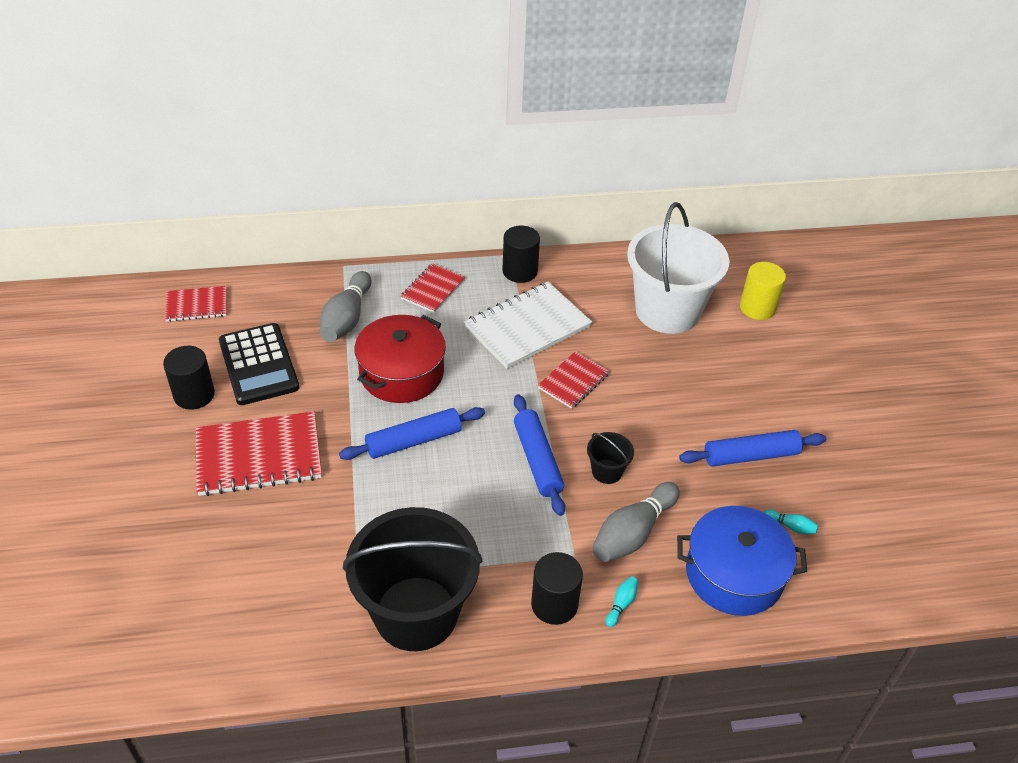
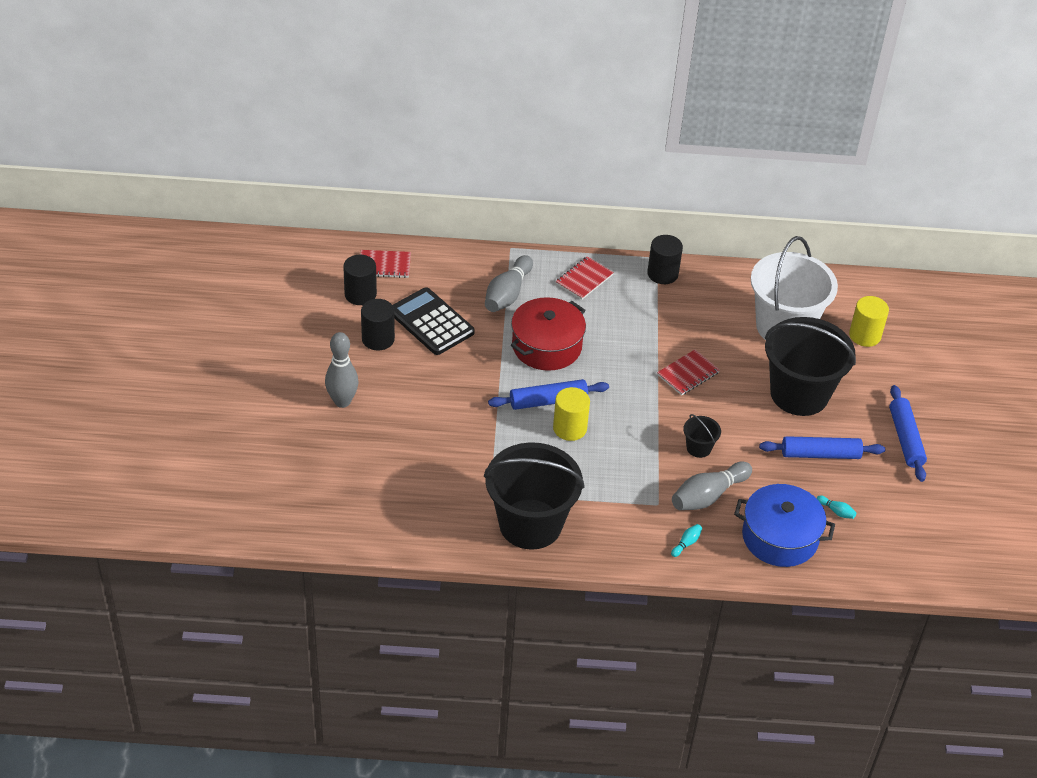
camera: 10 degrees right, 0 degrees up
red notebook [195,411,322,496] -> none
black calculator [219,323,299,405] -> black calculator turned 150 degrees clockwise [393,287,475,355]
white notebook [464,282,592,369] -> none
blue rolling pin [514,394,565,516] -> blue rolling pin moved to [889,385,927,482]
black cylinder [531,552,583,625] -> black cylinder moved to [343,255,377,305]
none -> grey bowling pin [325,332,358,408]
none -> yellow cylinder [553,387,590,441]
none -> black bucket [765,317,856,416]

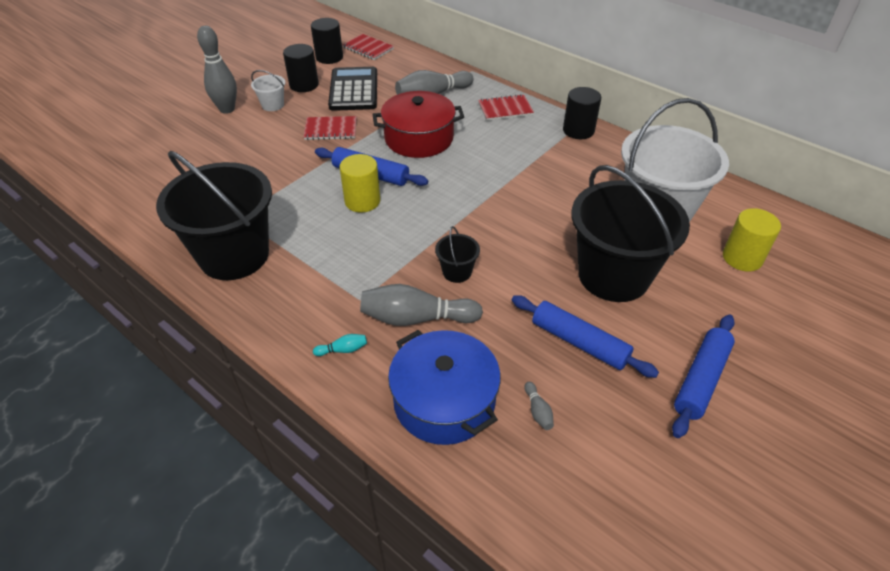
camera: 40 degrees right, 0 degrees up
red notebook [657,350,720,395] -> red notebook moved to [303,116,357,140]
turquoise bowling pin [817,496,856,519] -> grey bowling pin [524,382,554,430]
none -> white bucket [251,70,285,111]

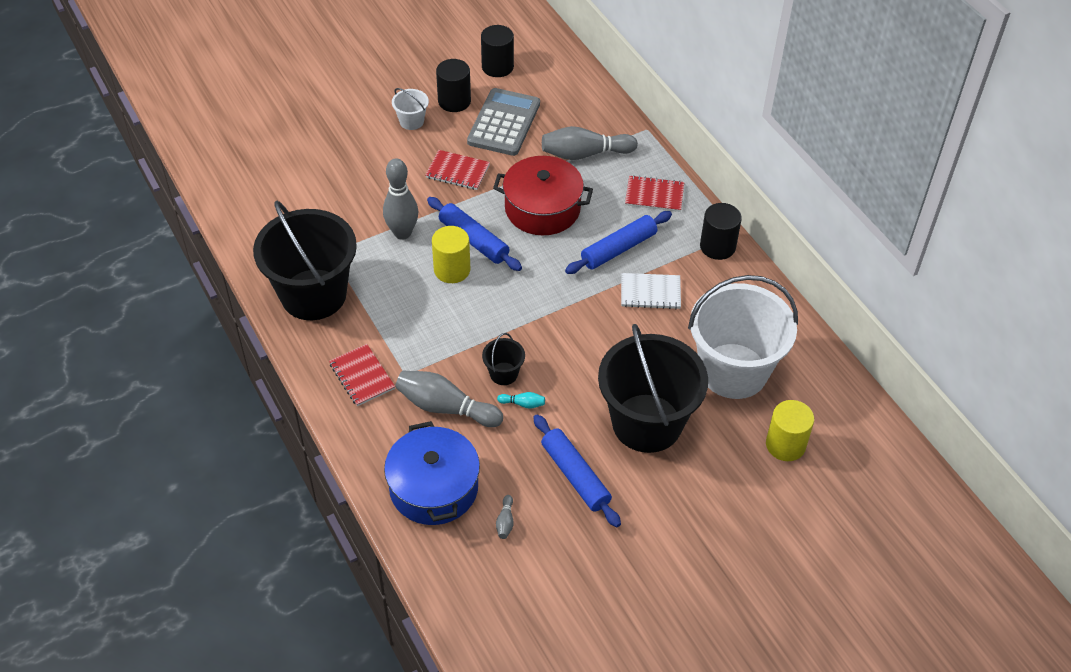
camera: 20 degrees right, 5 degrees up
grey bowling pin [197,26,237,114] -> grey bowling pin moved to [383,158,418,240]
turquoise bowling pin [313,334,367,356] -> turquoise bowling pin moved to [497,392,545,409]
black calculator [328,67,377,111] -> grey calculator [467,88,540,156]
red notebook [342,34,394,60] -> red notebook moved to [329,344,395,406]
blue rolling pin [672,314,735,438] -> blue rolling pin moved to [565,211,672,274]
none -> white notebook [621,273,681,309]

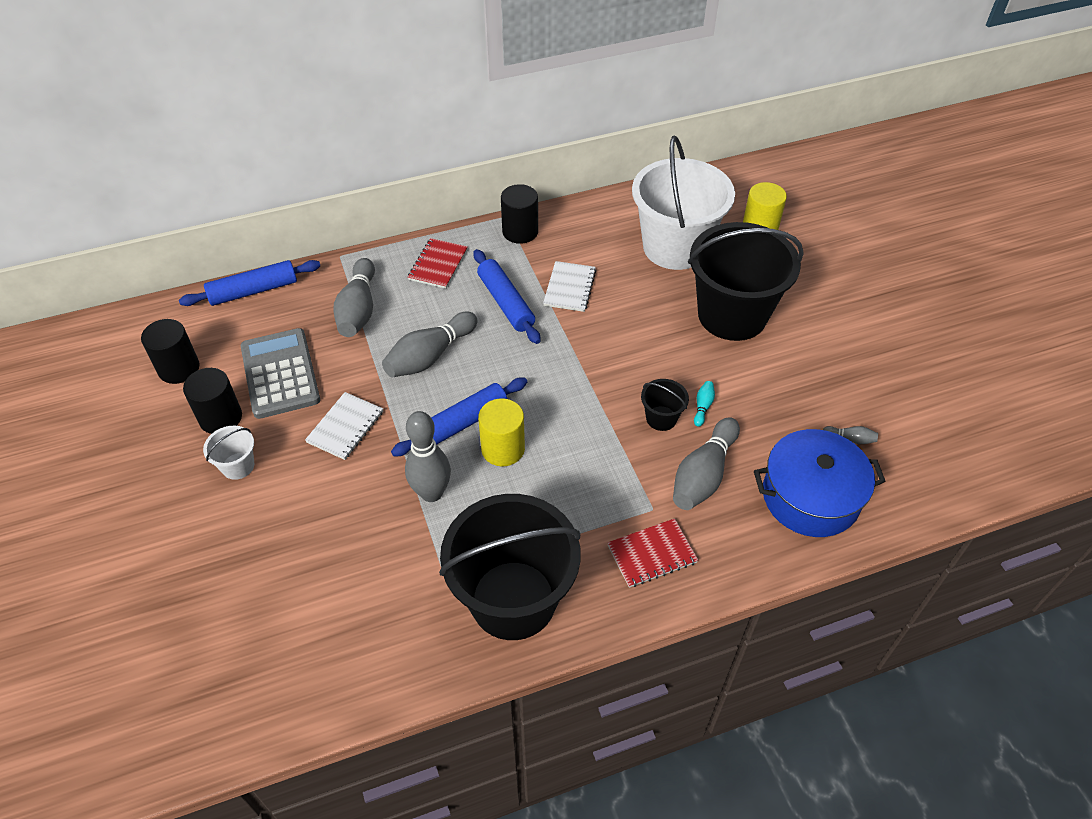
camera: 80 degrees left, 0 degrees up
red notebook [425,150,490,190] -> white notebook [305,392,383,460]
grey calculator [467,88,540,156] -> grey calculator turned 45 degrees clockwise [241,328,320,419]
red pot [493,156,593,236] -> grey bowling pin [382,311,477,377]
blue rolling pin [533,414,621,527] -> blue rolling pin moved to [179,260,320,306]

